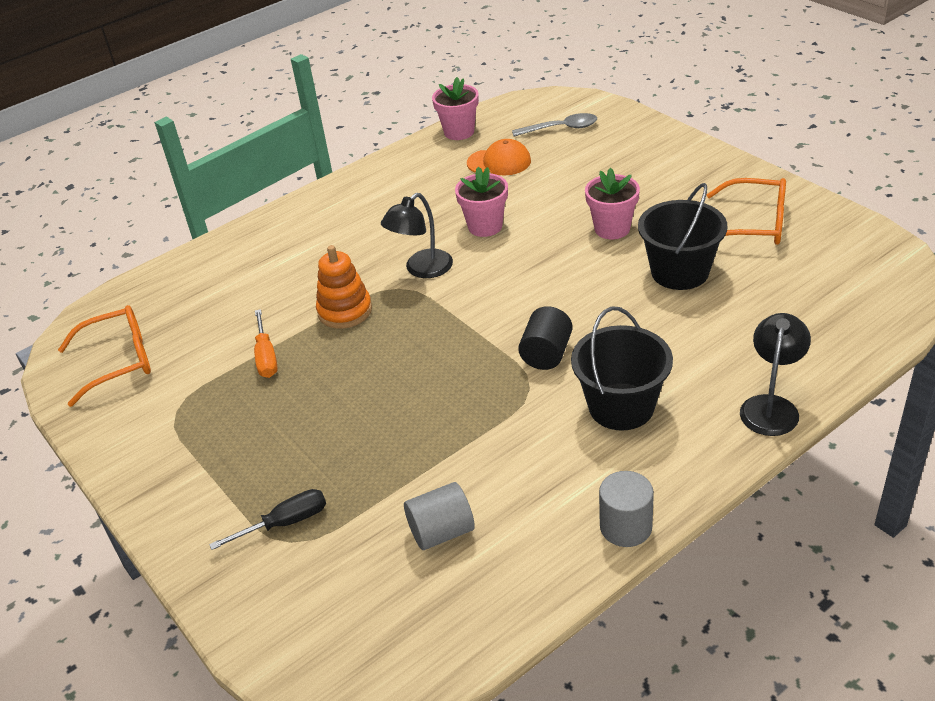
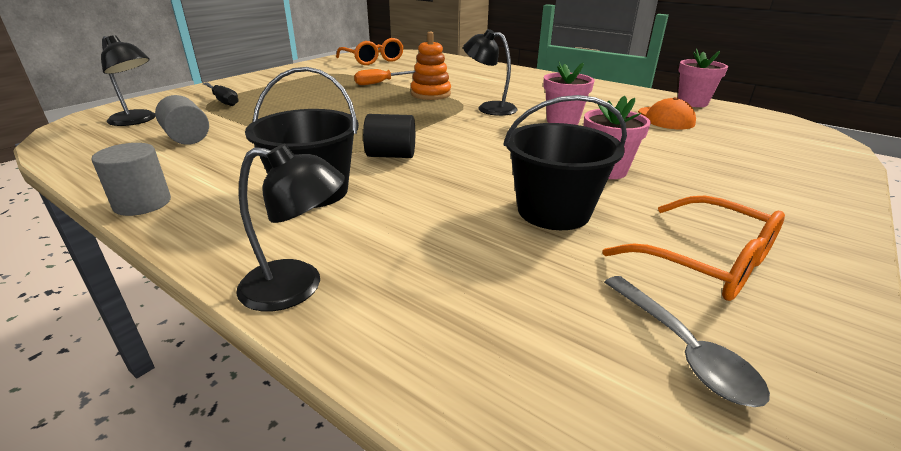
camera: 70 degrees right, 10 degrees down
grey spoon [512,113,597,137] -> grey spoon moved to [605,276,770,407]
orange glasses [707,178,786,245] -> orange glasses turned 45 degrees counterclockwise [603,196,785,301]
none -> black lamp [101,35,156,126]

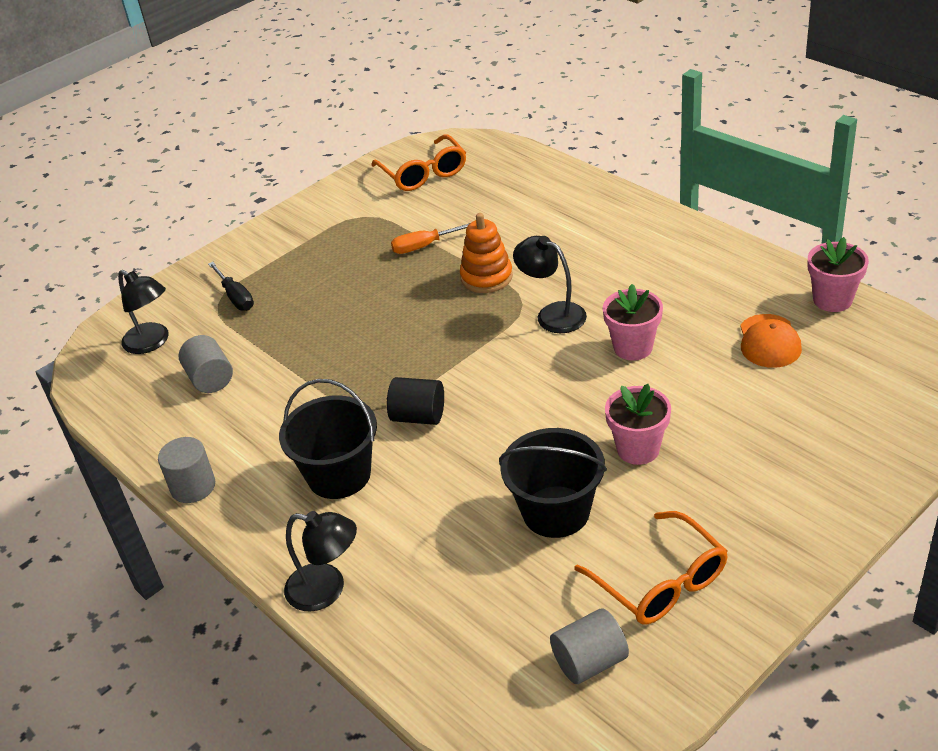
camera: 15 degrees right, 10 degrees up
grey spoon [605,276,770,407] -> grey cylinder [550,608,629,684]

